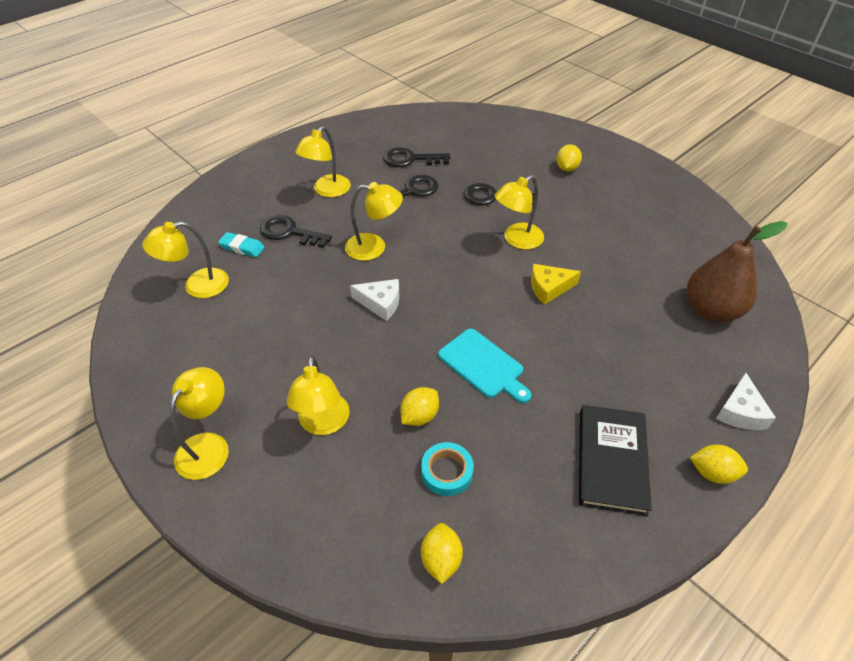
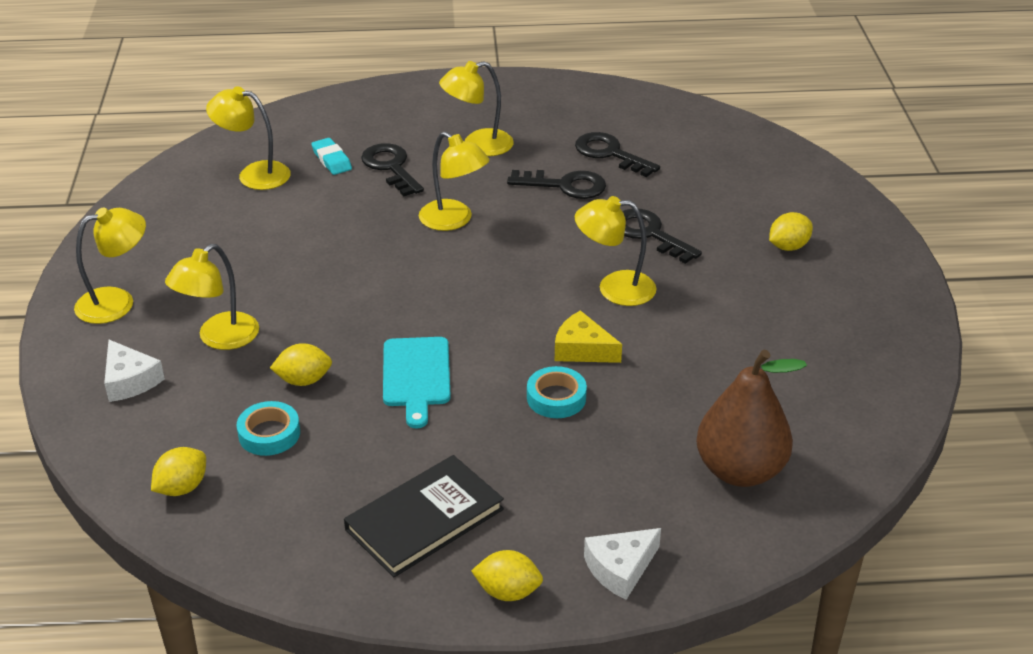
camera: 40 degrees right, 10 degrees down
white cheese [350,279,400,321] -> white cheese moved to [104,340,165,402]
yellow lemon [690,445,748,484] -> yellow lemon turned 45 degrees counterclockwise [471,550,543,601]
none -> turquoise tape [527,366,587,418]

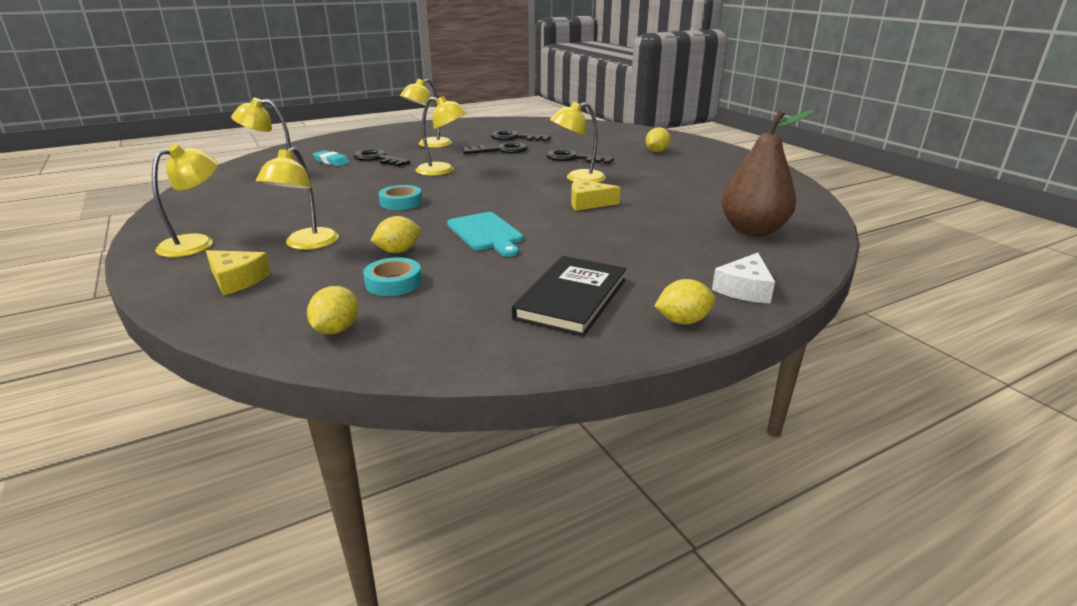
camera: 25 degrees left, 10 degrees down
white cheese [104,340,165,402] -> yellow cheese [206,250,271,296]
turquoise tape [527,366,587,418] -> turquoise tape moved to [379,185,422,210]

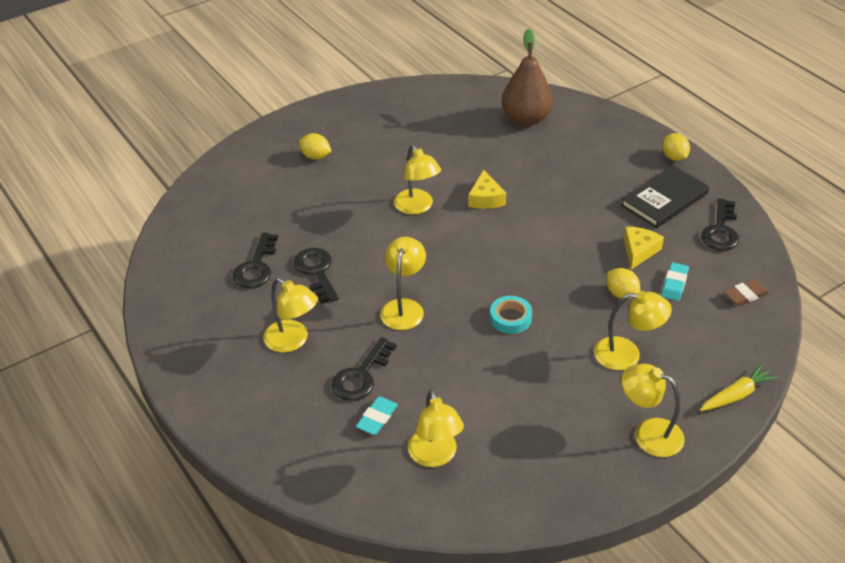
camera: 95 degrees left, 15 degrees up
yellow cheese [206,250,271,296] -> yellow cheese moved to [623,227,664,270]
yellow lemon [307,286,359,334] -> brown eraser [724,279,769,306]
turquoise tape [363,257,422,296] -> turquoise eraser [661,262,689,301]
turquoise cutting board [447,212,523,257] -> none
black book [512,256,626,337] -> black book turned 60 degrees counterclockwise [621,165,709,228]
black key [546,149,614,164] -> black key moved to [701,198,739,251]
white cheese [712,253,775,303] -> none
none -> yellow carrot [700,363,779,411]

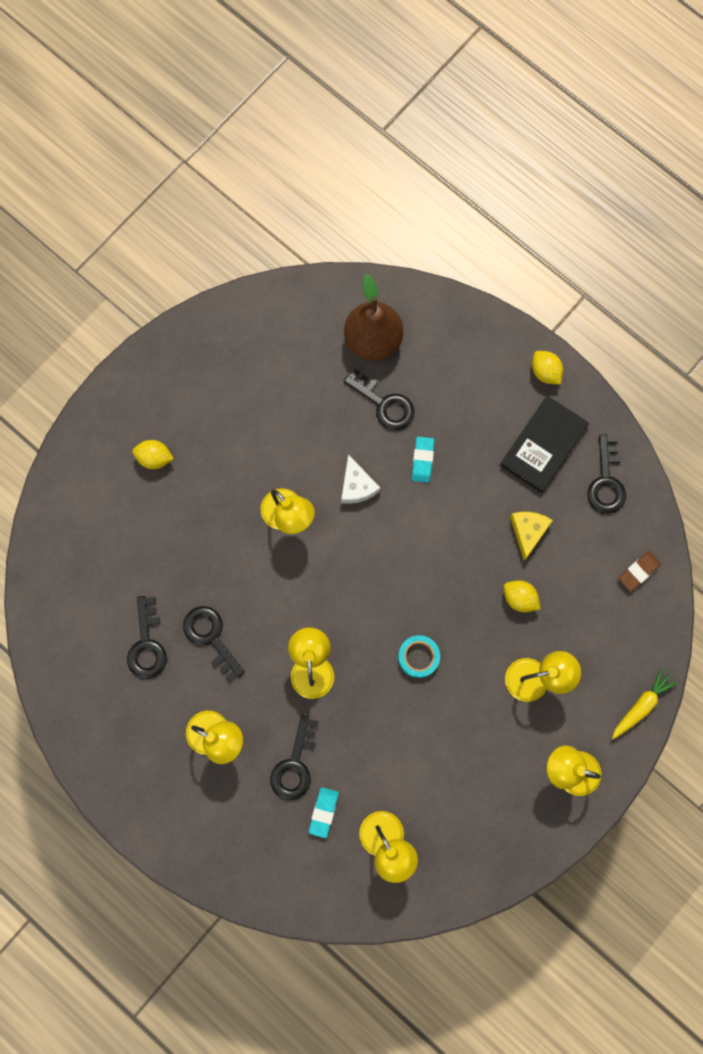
camera: 15 degrees left, 35 degrees up
yellow cheese [468,170,506,209] -> white cheese [341,454,380,504]
turquoise eraser [661,262,689,301] -> turquoise eraser moved to [412,437,434,483]
none -> black key [344,369,414,430]

